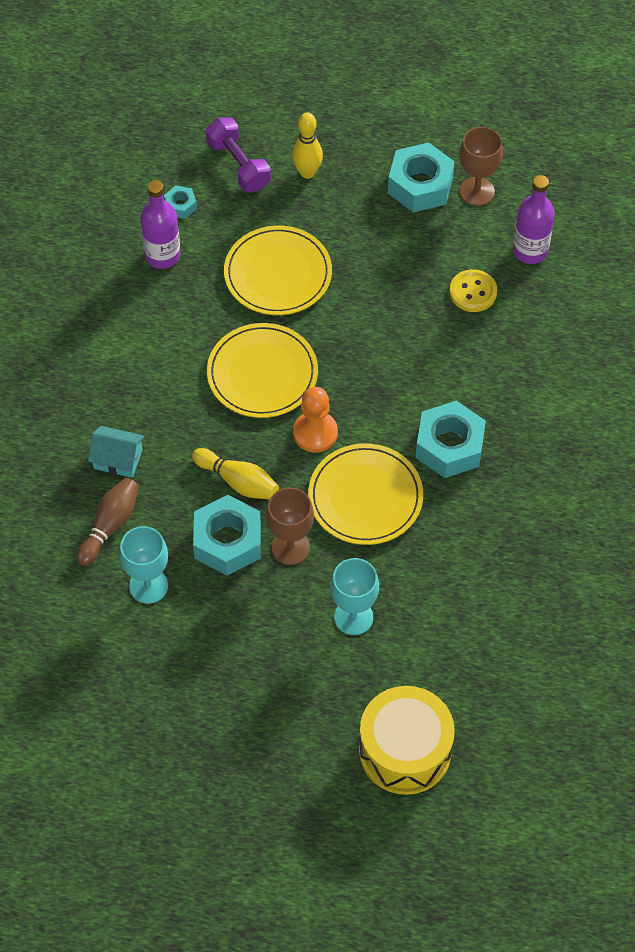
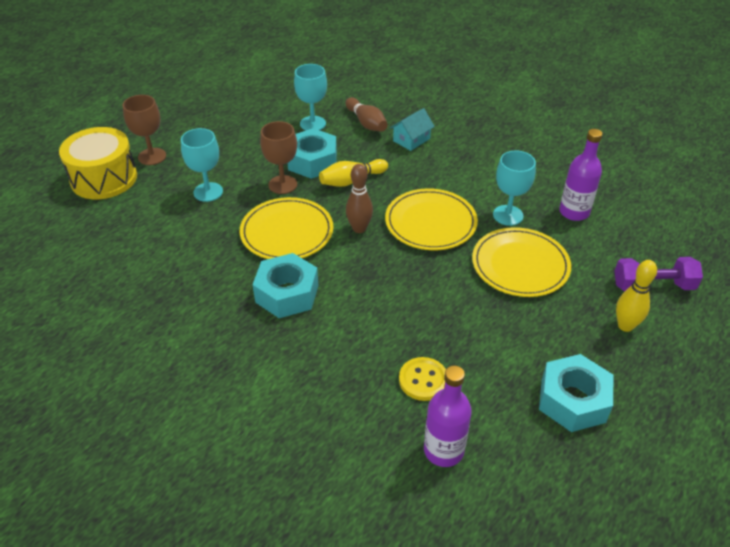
camera: 120 degrees right, 15 degrees down
turquoise nut [164,185,197,219] -> none
orange pawn [293,387,338,453] -> brown bowling pin [346,164,373,233]
brown goblet [459,127,503,206] -> brown goblet moved to [123,95,166,165]
none -> turquoise goblet [493,151,536,226]

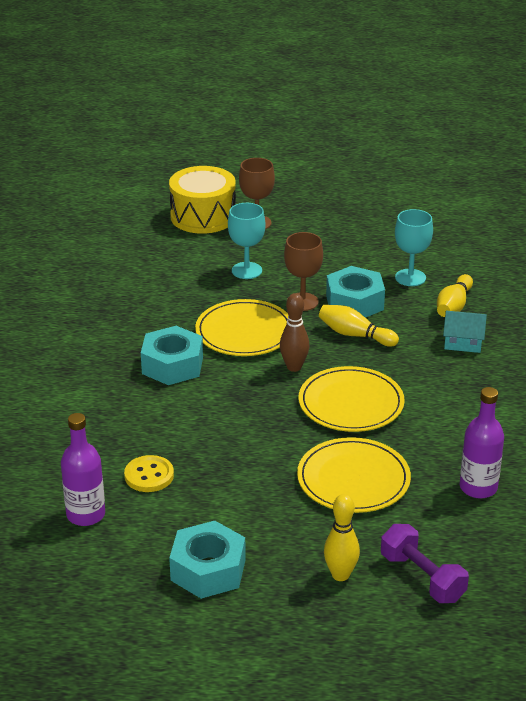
camera: 55 degrees right, 10 degrees down
brown bowling pin [345,97,388,132] -> yellow bowling pin [437,274,473,317]
turquoise goblet [493,151,536,226] -> none

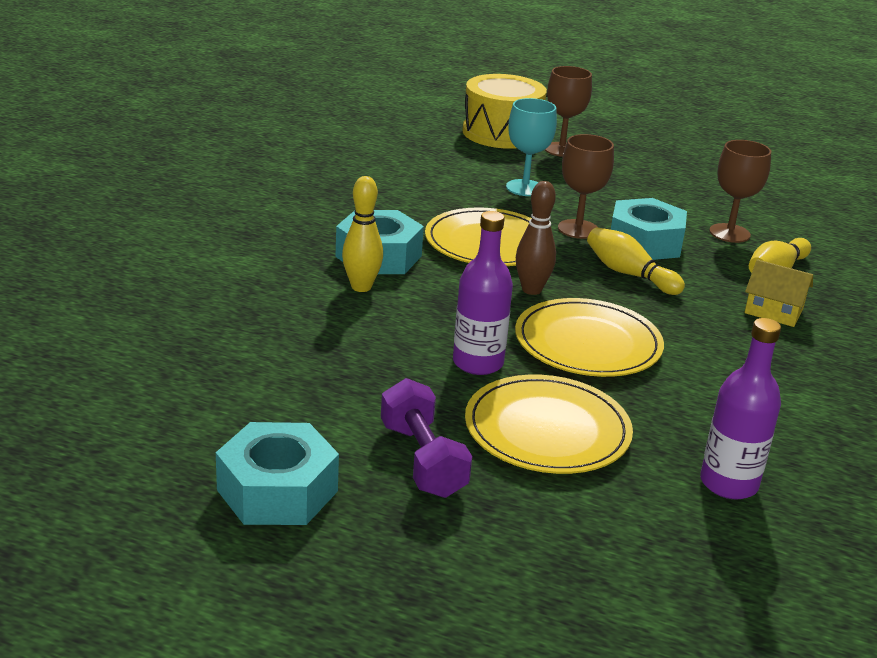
camera: 15 degrees right, 5 degrees down
purple bottle [61,413,105,526] -> purple bottle moved to [453,211,513,375]
yellow button [124,455,174,492] -> none
yellow bowling pin [324,494,360,581] -> yellow bowling pin moved to [342,176,383,292]
purple dumbbell [381,524,469,603] -> purple dumbbell moved to [381,378,472,498]
turquoise goblet [395,209,433,286] -> brown goblet [709,140,771,243]
turquoise house [443,310,487,353] -> yellow house [745,259,813,327]

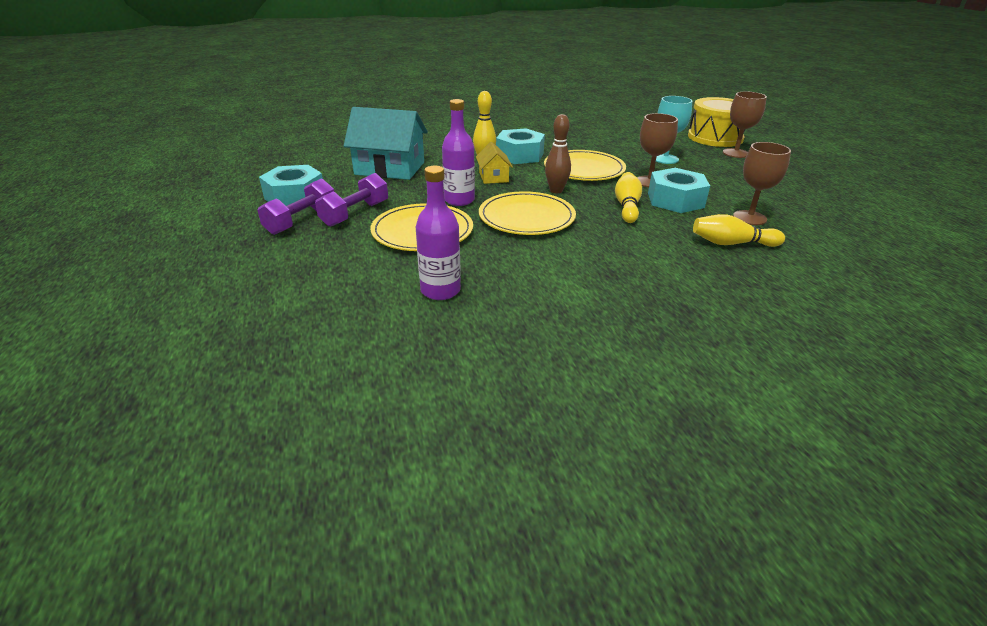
camera: 55 degrees right, 5 degrees up
yellow house [745,259,813,327] -> yellow house moved to [476,142,513,184]
none -> purple dumbbell [258,179,334,235]
none -> turquoise house [344,107,428,180]

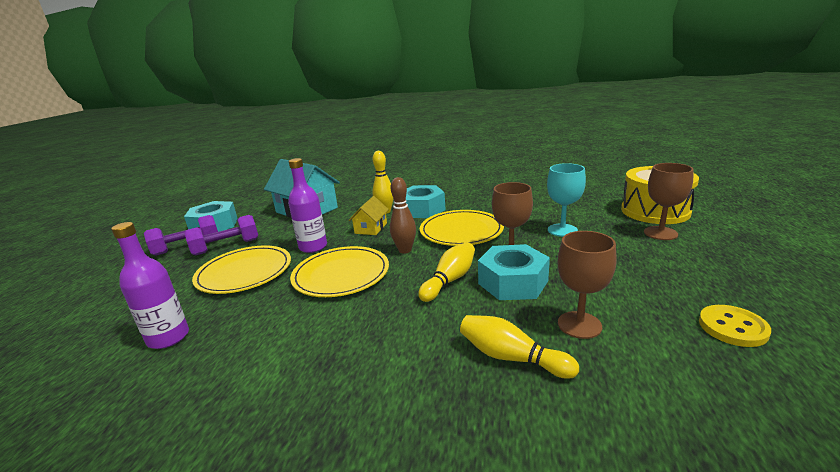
camera: 30 degrees right, 10 degrees down
none -> yellow button [699,305,771,347]

